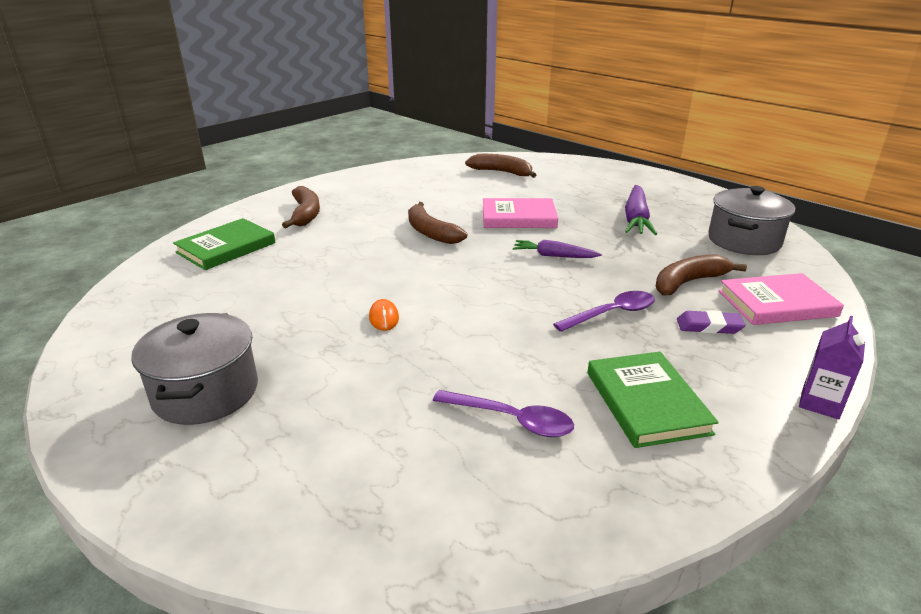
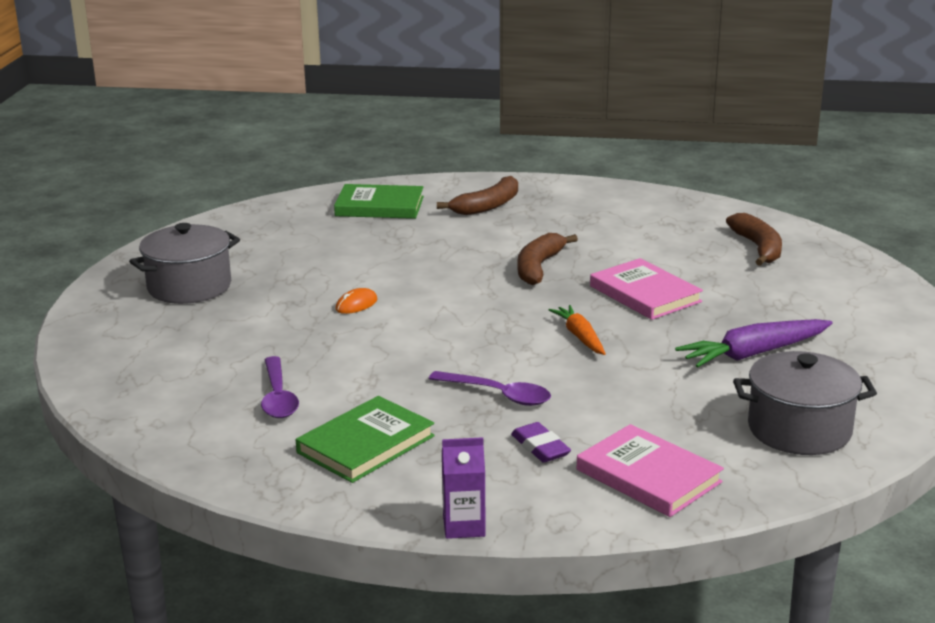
camera: 55 degrees right, 5 degrees down
purple carrot [513,240,602,258] -> orange carrot [548,305,606,355]
brown banana [656,254,747,295] -> none

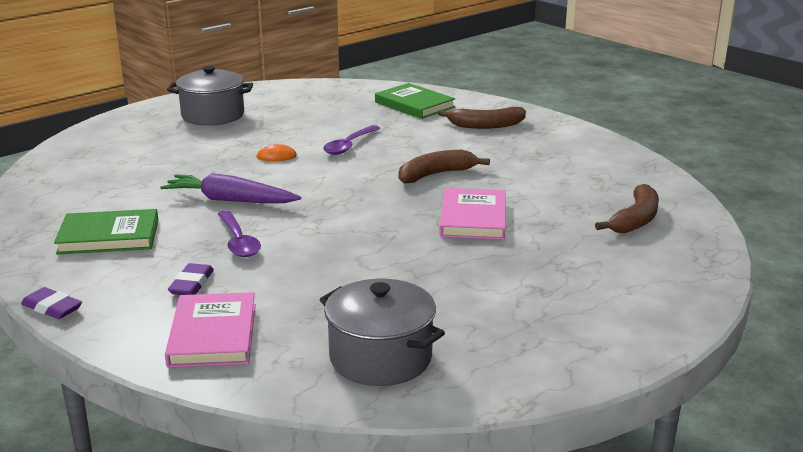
camera: 40 degrees right, 0 degrees up
purple spoon [261,356,299,418] -> purple spoon moved to [323,125,380,155]
purple carton [442,437,486,539] -> purple eraser [21,287,82,319]
orange carrot [548,305,606,355] -> none
purple carrot [675,319,833,368] -> purple carrot moved to [160,173,301,203]

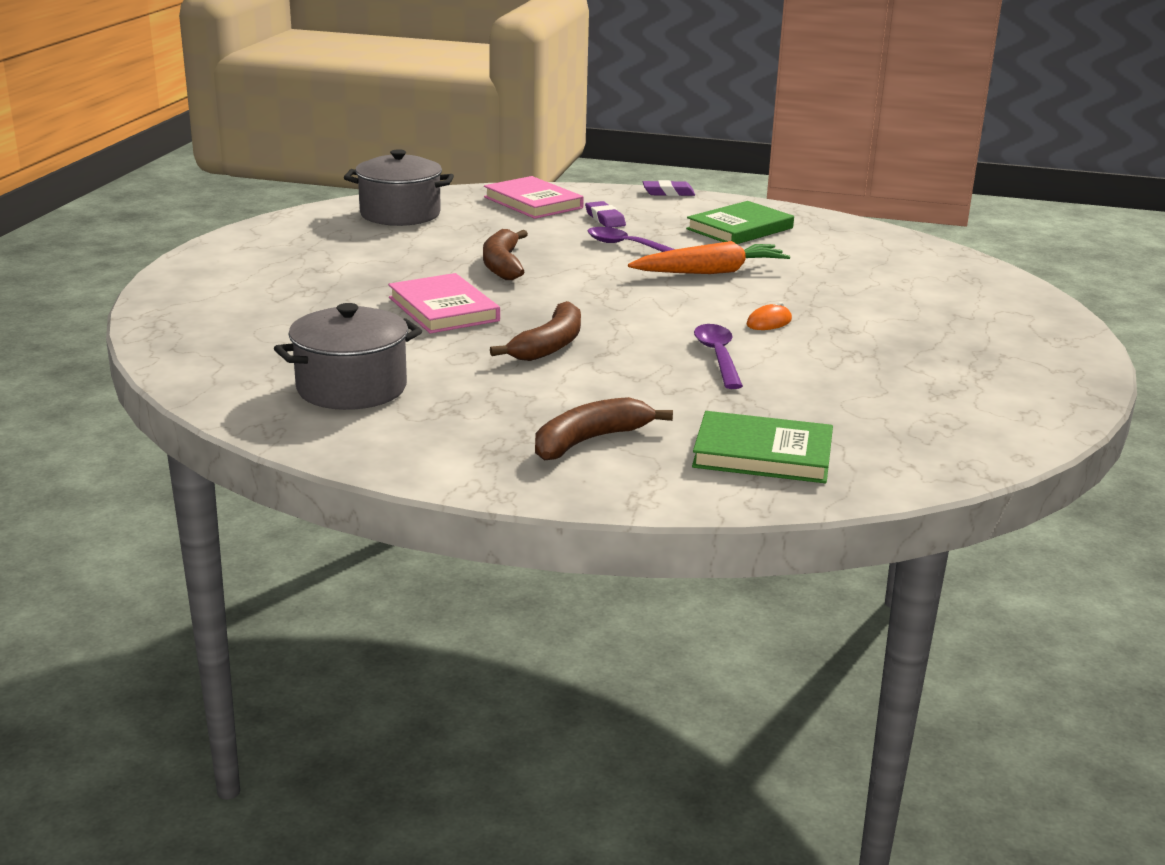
camera: 145 degrees right, 0 degrees up
purple carrot [160,173,301,203] -> orange carrot [628,241,790,274]
grey pot [167,66,253,126] -> grey pot moved to [274,303,422,410]
brown banana [595,184,659,233] -> brown banana moved to [483,229,528,280]

